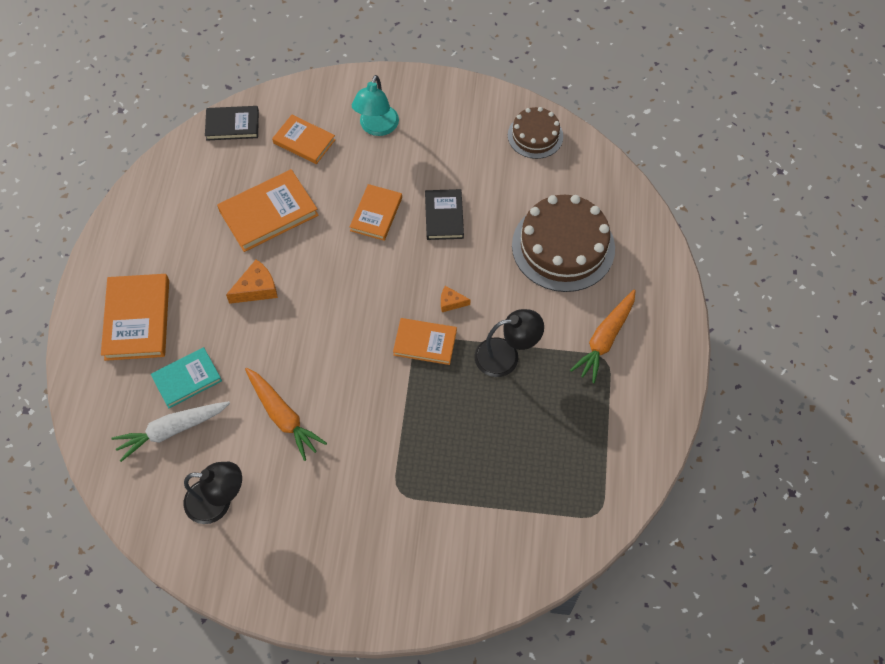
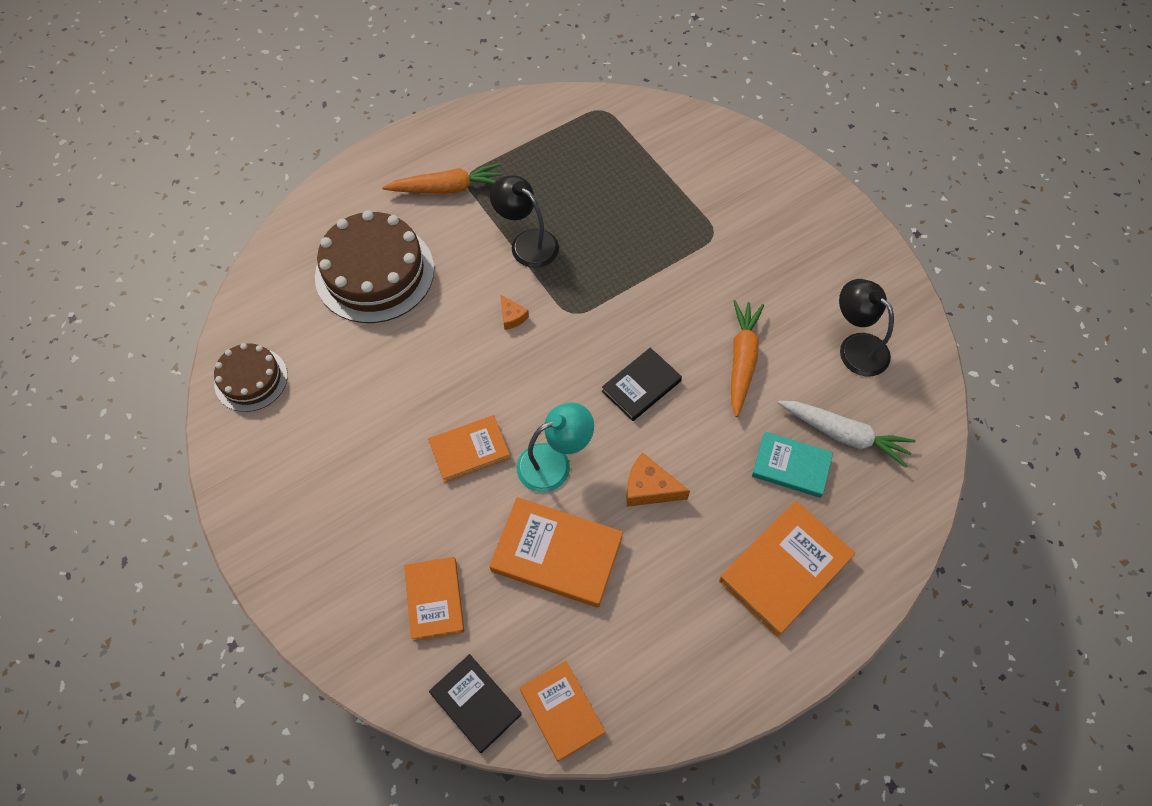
camera: 130 degrees left, 0 degrees up
turquoise lamp [352,75,399,136] -> turquoise lamp moved to [517,402,594,492]
orange book [393,318,457,365] -> orange book moved to [520,661,605,762]
black book [425,189,464,240] -> black book moved to [602,348,682,421]

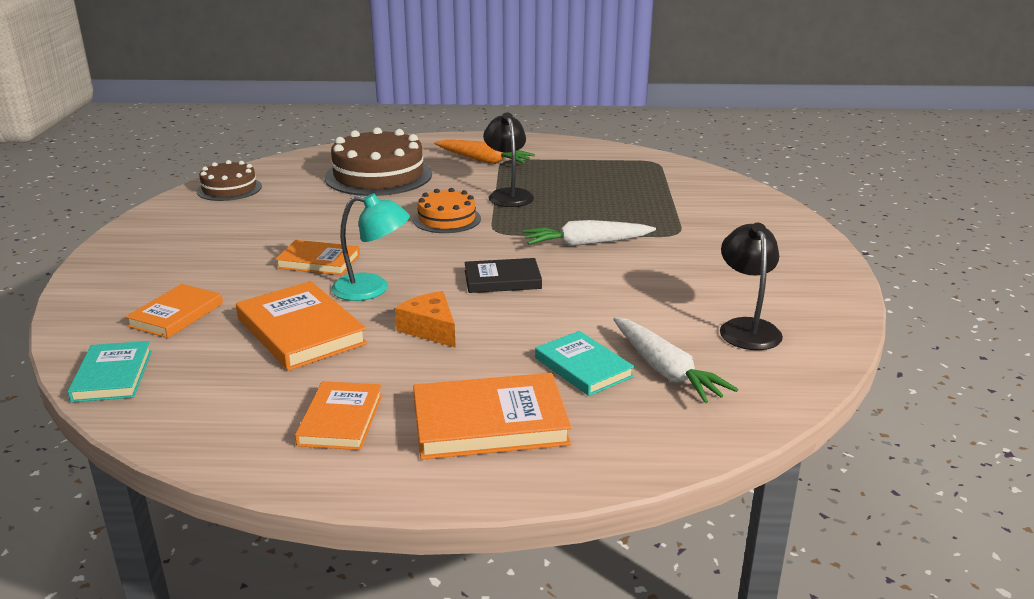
camera: 35 degrees right, 35 degrees down
black book [429,654,522,753] -> turquoise book [68,341,152,402]
orange cheese [500,294,529,330] -> orange cake [413,188,481,233]
orange book [520,661,605,762] -> orange book moved to [295,381,382,450]
orange carrot [731,300,764,417] -> none
none -> white carrot [523,220,656,247]

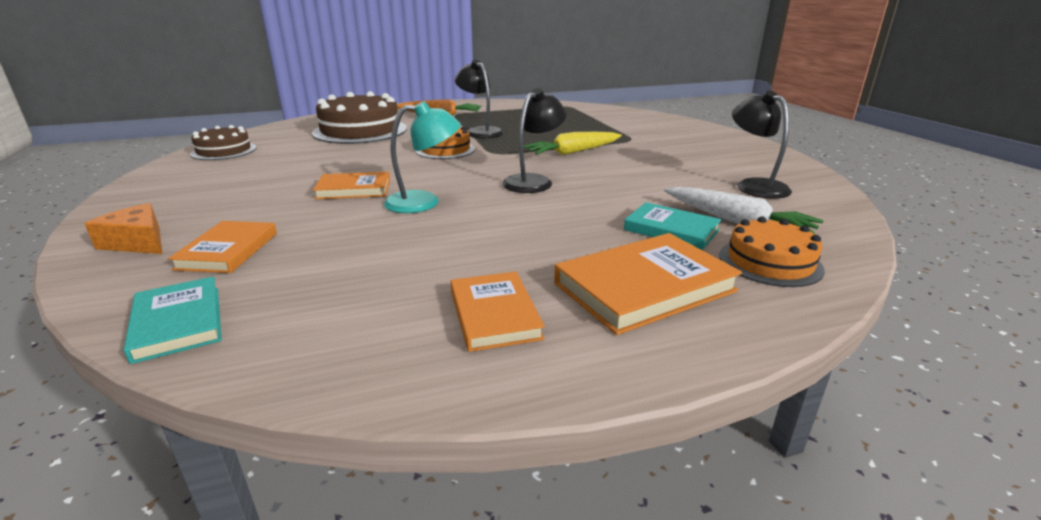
camera: 20 degrees left, 0 degrees up
orange book [236,281,367,371] -> none
orange cheese [395,291,456,348] -> orange cheese moved to [85,203,162,254]
black book [464,258,542,293] -> black lamp [502,88,567,193]
white carrot [523,220,656,247] -> yellow carrot [523,132,622,155]
none -> orange cake [719,216,825,287]

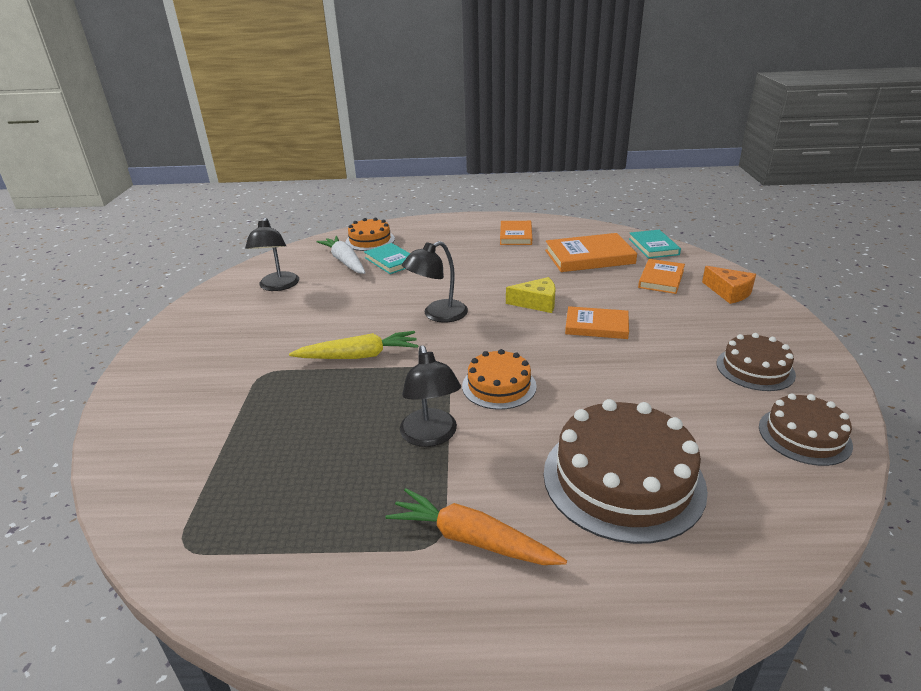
camera: 160 degrees left, 5 degrees up
turquoise lamp [384,101,461,213] -> yellow cheese [506,277,556,313]
orange book [554,233,742,335] -> orange book moved to [545,233,637,272]
none -> brown cake [717,333,796,391]

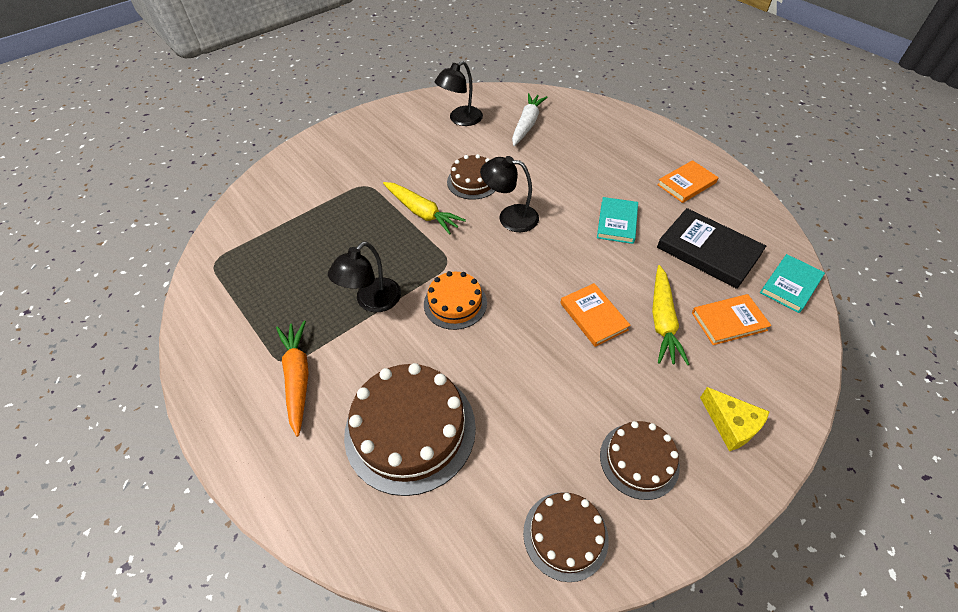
camera: 50 degrees right, 20 degrees up
orange cake [345,218,395,251] -> none
turquoise book [364,243,410,274] -> turquoise book moved to [597,197,638,244]
yellow cheese [506,277,556,313] -> yellow cheese moved to [700,387,769,451]
orange book [545,233,637,272] -> black book [657,208,766,289]
orange cheese [702,266,756,304] -> none
none -> brown cake [447,154,495,200]
none -> yellow carrot [652,265,690,365]

